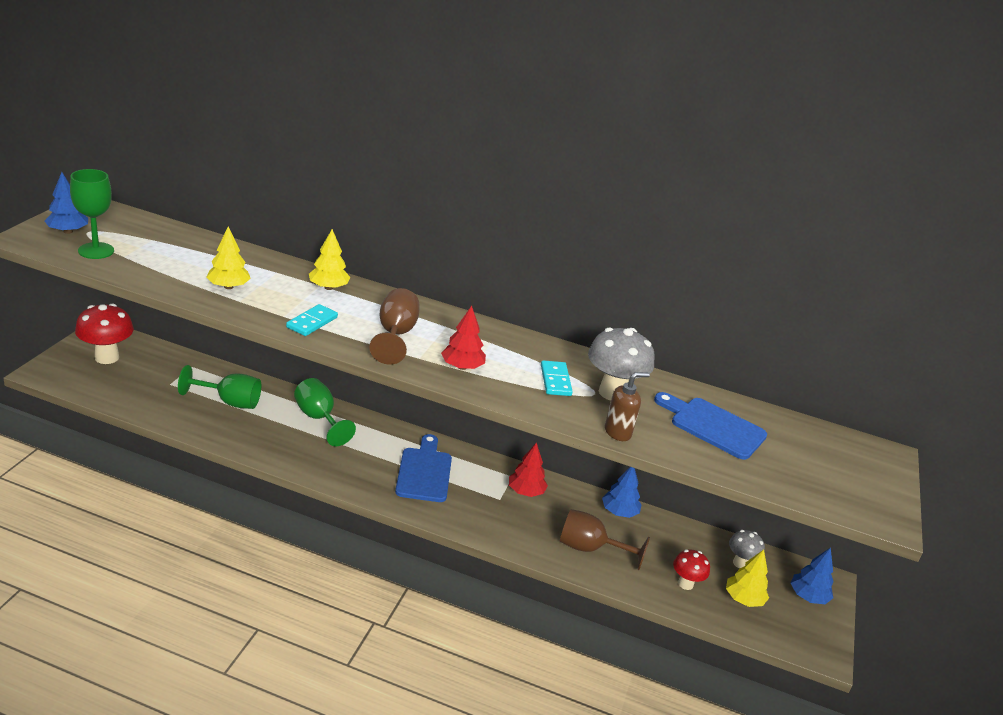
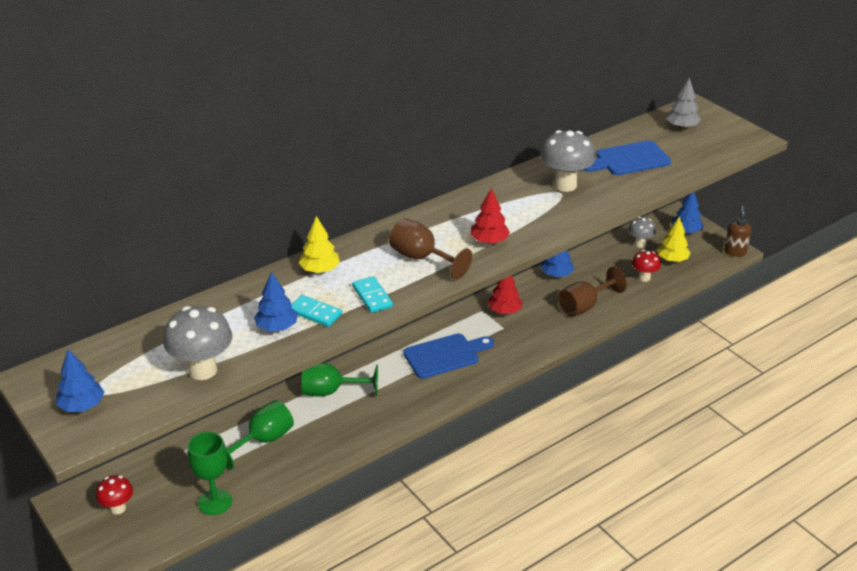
camera: 50 degrees left, 5 degrees up
green goblet [70,169,114,259] -> green goblet moved to [188,432,232,515]
red mushroom [75,303,134,364] -> red mushroom [96,475,133,514], size x0.58
yellow tree [206,226,251,289] -> blue tree [254,272,298,332]
blue cutting board [395,434,452,502] -> blue cutting board turned 120 degrees clockwise [403,333,494,379]
turquoise domino [541,360,573,396] -> turquoise domino moved to [291,295,342,327]
brown soap dispenser [605,372,650,441] -> brown soap dispenser moved to [724,205,751,257]
none -> grey mushroom [163,306,232,380]
none -> grey tree [666,78,701,129]

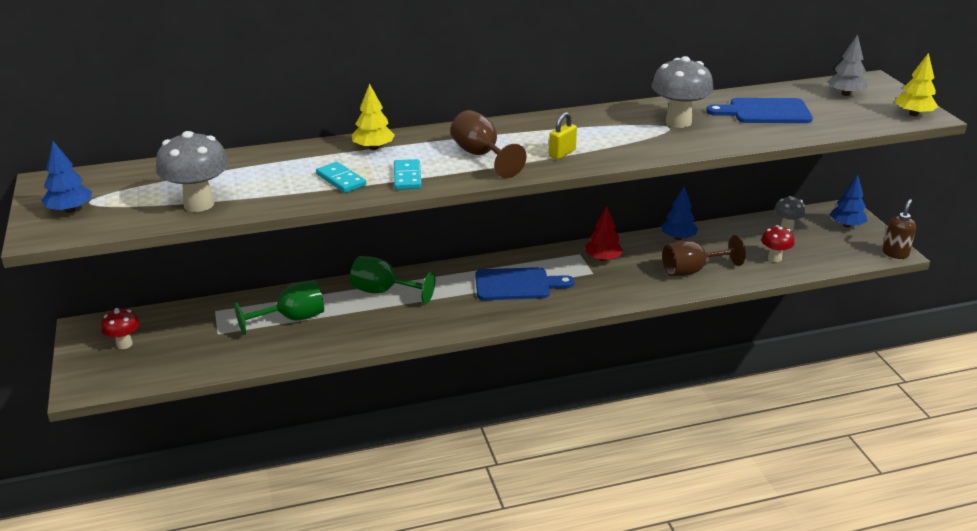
camera: 20 degrees right, 5 degrees down
green goblet [188,432,232,515] -> none
blue tree [254,272,298,332] -> none
red tree [470,188,510,244] -> yellow padlock [549,112,577,159]
yellow tree [657,216,691,262] -> yellow tree moved to [895,53,938,116]

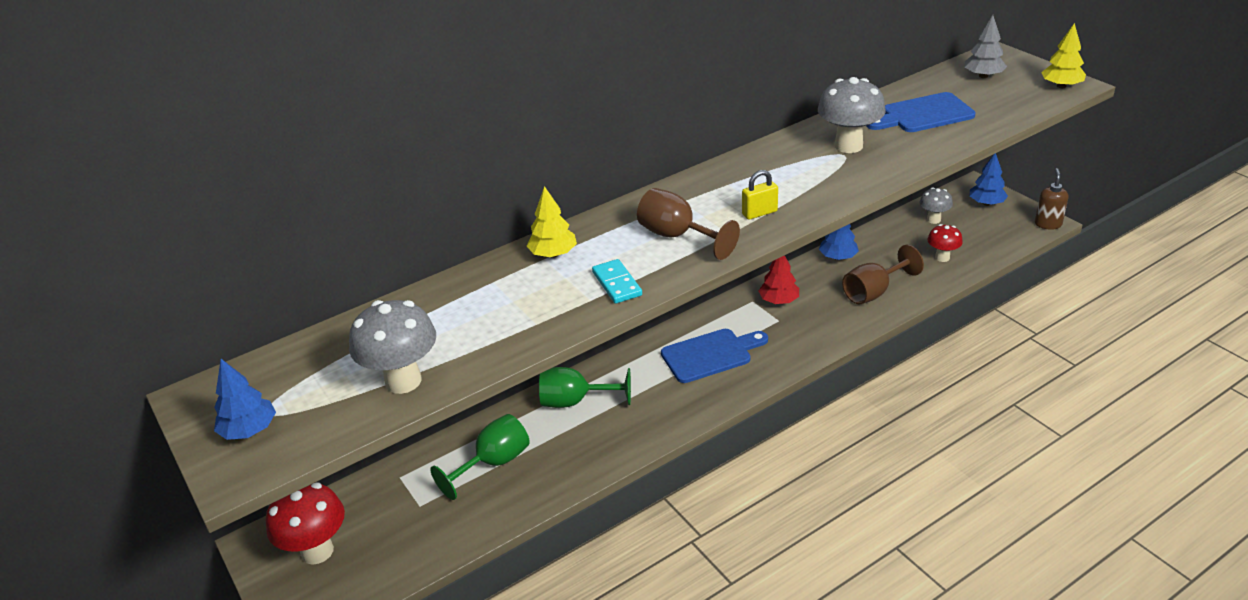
camera: 15 degrees left, 5 degrees up
red mushroom [101,308,139,349] -> red mushroom [266,482,345,565], size x1.72
turquoise domino [316,162,366,193] -> none
yellow padlock [549,112,577,159] -> yellow padlock turned 45 degrees clockwise [742,170,778,220]

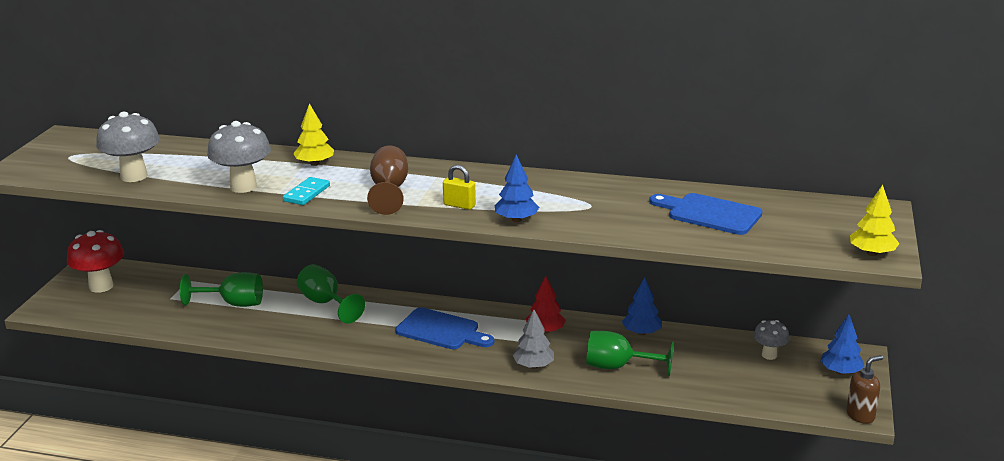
camera: 45 degrees right, 10 degrees down
blue tree [214,359,276,440] -> blue tree moved to [495,155,539,222]
grey mushroom [818,77,886,153] -> grey mushroom moved to [207,121,271,193]
brown goblet [842,245,924,305] -> green goblet [587,331,674,376]
red mushroom [928,224,963,262] -> none
grey tree [965,15,1007,78] -> grey tree moved to [512,309,554,369]

